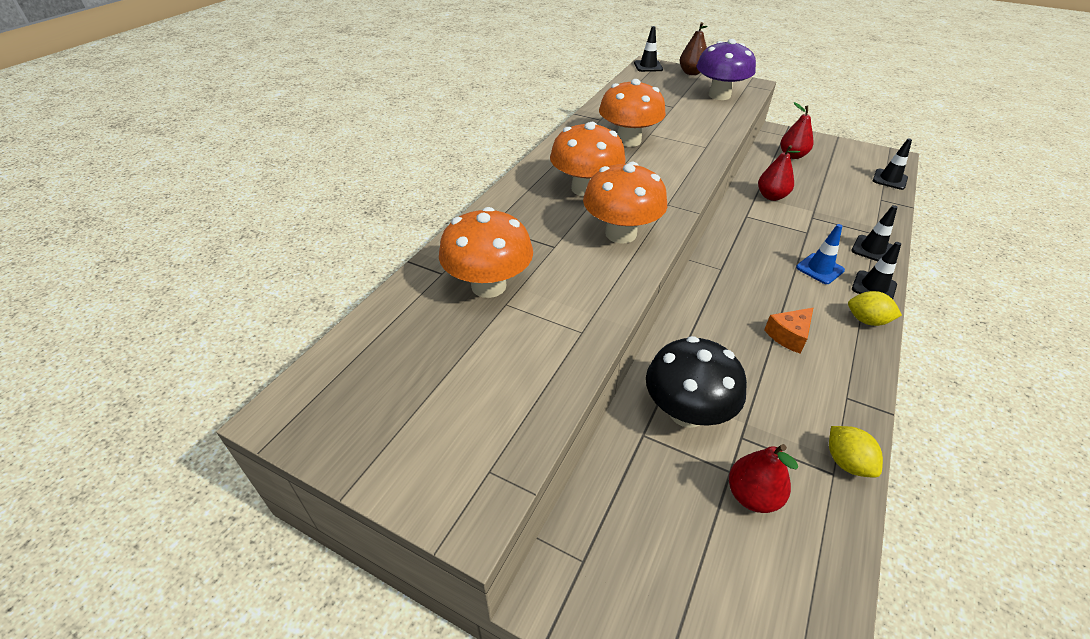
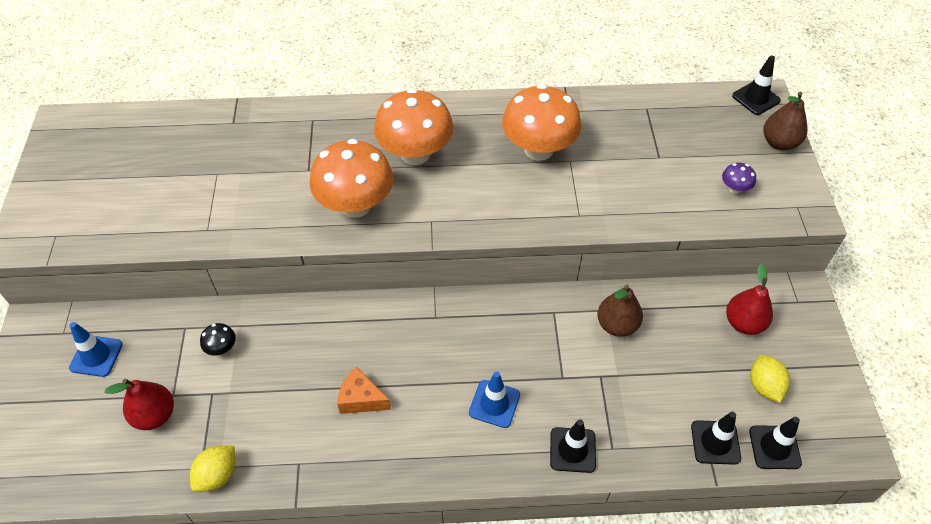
camera: 60 degrees right, 10 degrees up
orange mushroom [439,207,533,298] -> none
black mushroom [646,336,747,428] -> black mushroom [200,323,236,356], size x0.41
purple mushroom [697,39,756,100] -> purple mushroom [722,163,756,194], size x0.41
red pear [758,145,801,201] -> brown pear [597,285,643,337]
yellow lemon [848,291,902,326] -> yellow lemon moved to [750,355,790,403]
black traffic cone [852,242,901,299] -> black traffic cone moved to [691,412,741,465]
none -> blue traffic cone [69,322,123,377]

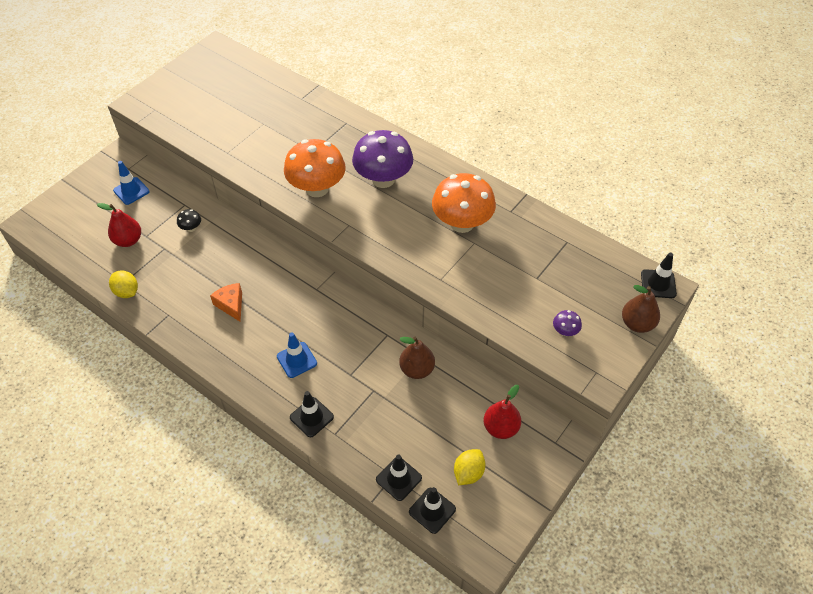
camera: 40 degrees right, 0 degrees up
yellow lemon [190,446,235,492] -> yellow lemon turned 60 degrees clockwise [109,271,138,298]
orange mushroom [374,88,454,165] -> purple mushroom [352,130,413,188]

